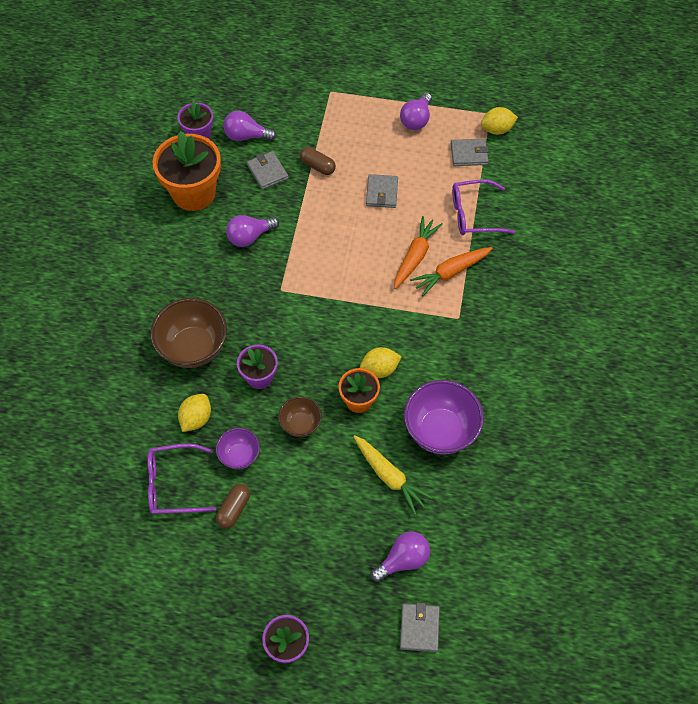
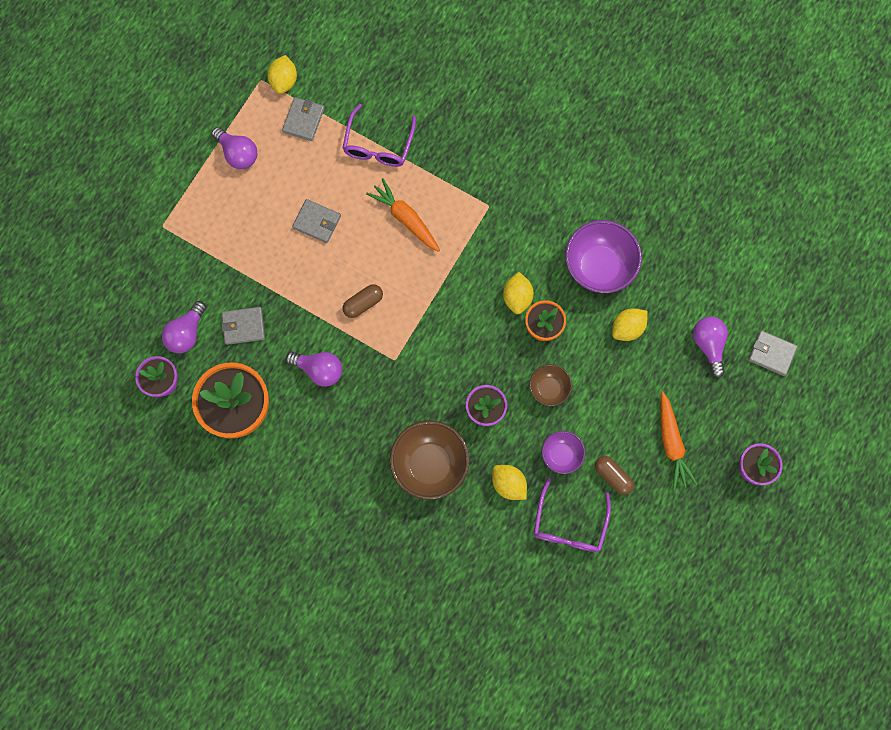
camera: 70 degrees left, 15 degrees up
purple light bulb [226,215,279,247] -> purple light bulb turned 60 degrees counterclockwise [286,352,342,387]
brown capsule [300,147,336,175] -> brown capsule moved to [342,284,383,318]
yellow carrot [353,435,433,515] -> yellow lemon [612,308,648,341]
orange carrot [410,247,493,296] -> orange carrot moved to [660,391,698,490]

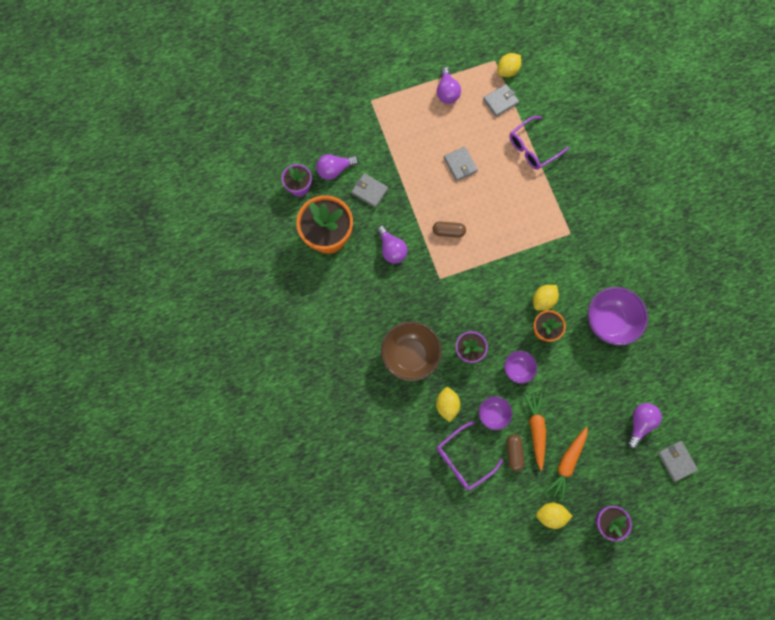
camera: 40 degrees right, 0 degrees up
orange carrot [366,178,440,252] -> orange carrot moved to [524,392,546,471]
brown bowl [529,364,572,406] -> purple bowl [504,351,537,384]
yellow lemon [612,308,648,341] -> yellow lemon moved to [536,503,573,529]

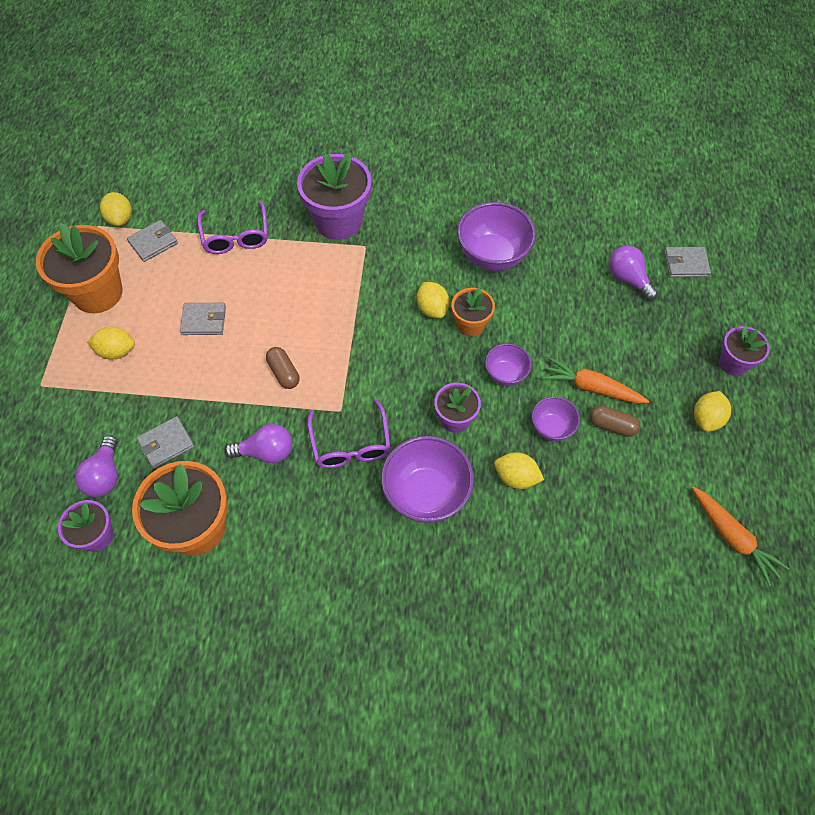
camera: 65 degrees left, 15 degrees down
brown bowl [381,321,442,381] -> purple bowl [381,436,474,523]
brown capsule [432,221,466,238] -> brown capsule turned 60 degrees counterclockwise [266,347,299,389]
purple light bulb [437,67,461,104] -> orange flower pot [36,223,123,313]
purple glasses [437,421,503,491] -> purple glasses moved to [307,399,391,468]
grey wallet [483,84,519,117] -> grey wallet turned 60 degrees clockwise [127,220,178,262]
orange carrot [545,427,588,502] -> orange carrot moved to [692,486,790,586]
none -> yellow lemon [87,327,135,360]
none -> purple flower pot [297,152,372,240]

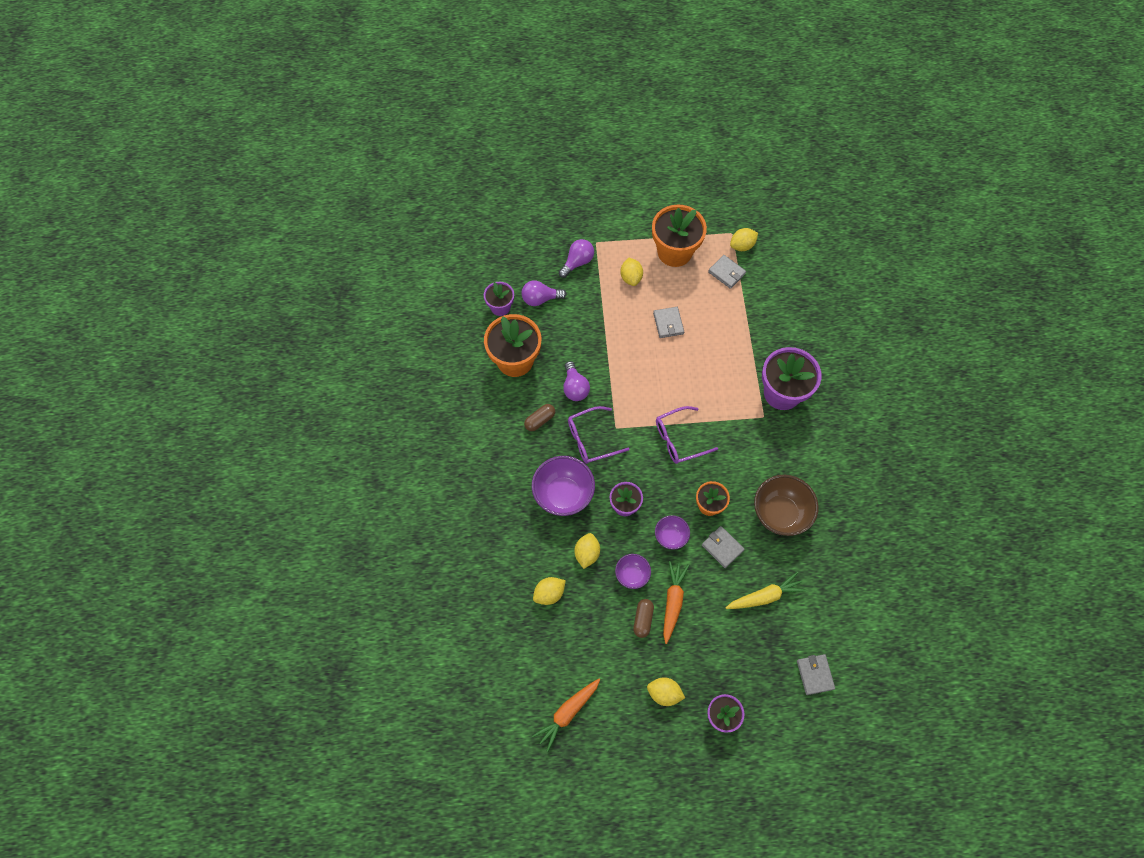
camera: 80 degrees right, 5 degrees up
grey wallet [137,416,194,469] -> grey wallet moved to [702,526,745,568]
purple glasses [197,201,268,254] -> purple glasses moved to [656,406,718,464]
brown capsule [266,347,299,389] -> brown capsule moved to [524,404,555,431]
yellow lemon [417,282,449,319] -> yellow lemon moved to [533,577,566,605]
purple bowl [457,202,536,271] -> brown bowl [754,475,819,536]
purple light bulb [609,246,658,300] -> purple light bulb moved to [559,239,594,278]
none -> yellow carrot [726,572,806,609]

